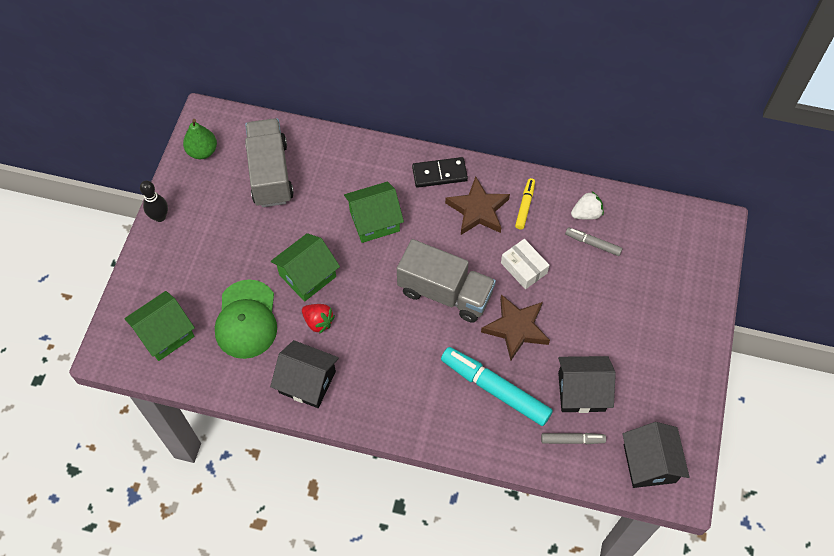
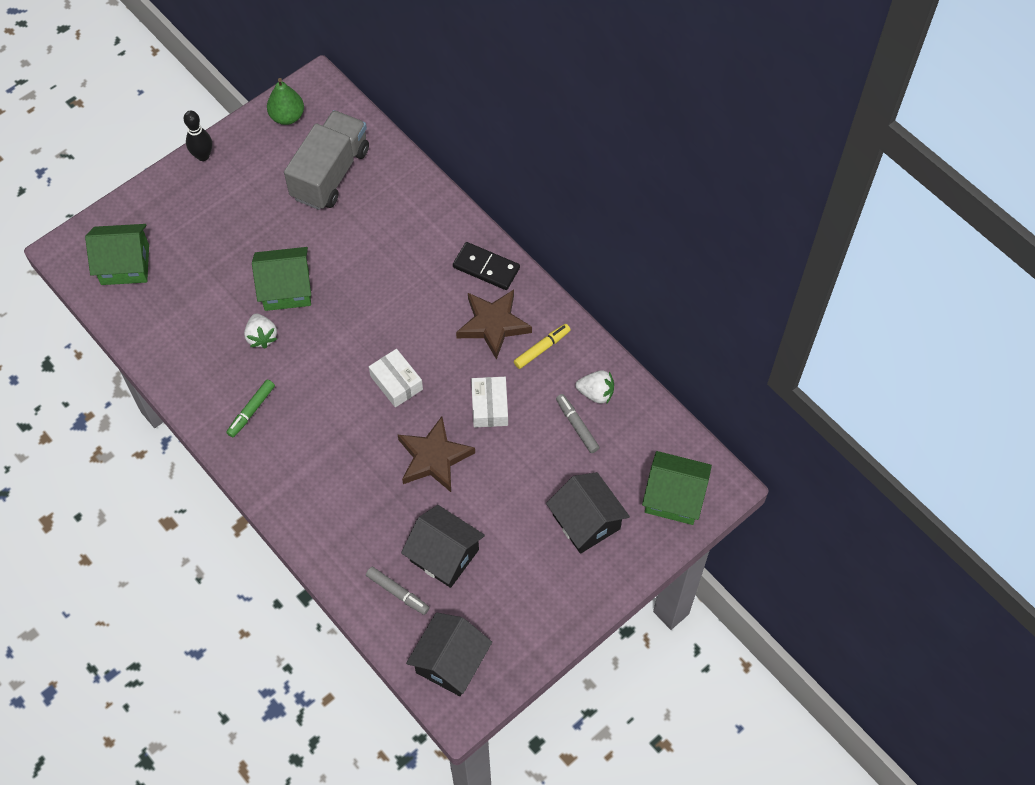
camera: 35 degrees right, 0 degrees up
green cap [215,280,277,359] -> none
black house [270,340,339,408] -> black house moved to [546,472,630,554]
red strawberry [302,304,335,334] -> white strawberry [244,313,277,349]
green house [344,182,404,243] -> green house moved to [642,451,712,525]
grey truck [397,239,496,323] -> white box [369,349,423,408]
turquoise marker [441,347,553,426] -> none
none -> green marker [226,380,275,437]

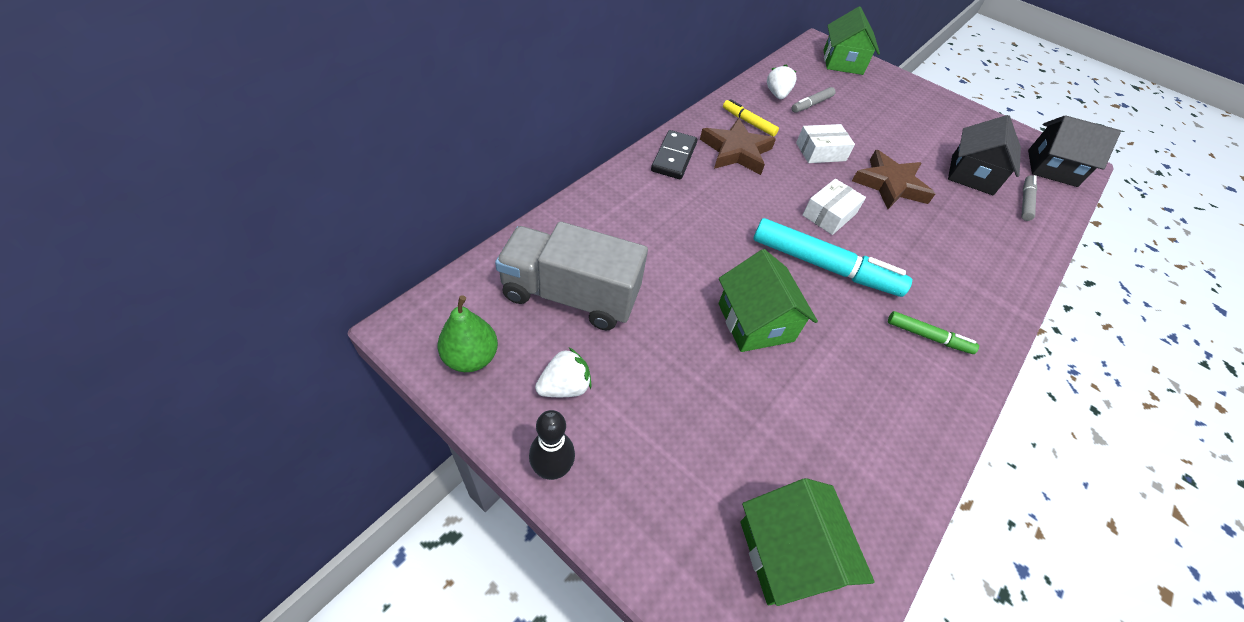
camera: 105 degrees left, 10 degrees down
white strawberry [244,313,277,349] -> white strawberry moved to [535,348,592,397]
black house [546,472,630,554] -> none
none -> turquoise marker [753,218,912,297]

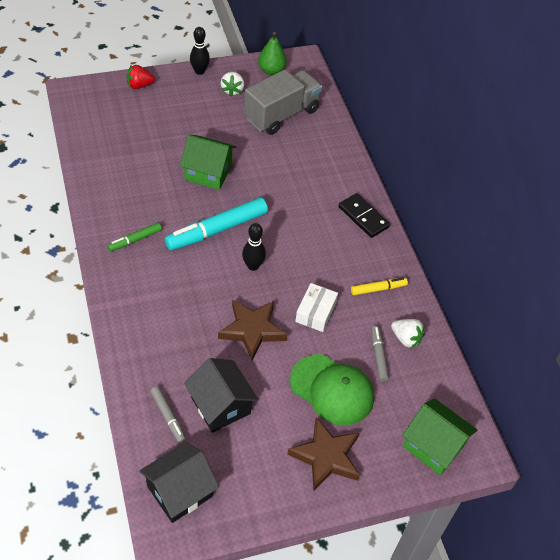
camera: 125 degrees right, 0 degrees up
brown star [700,118,776,175] -> brown star moved to [287,417,360,491]
green house [741,478,875,606] -> none
white box [802,179,866,235] -> black bowling pin [242,223,266,271]
none -> red strawberry [127,65,155,89]
none -> green cap [290,354,374,425]

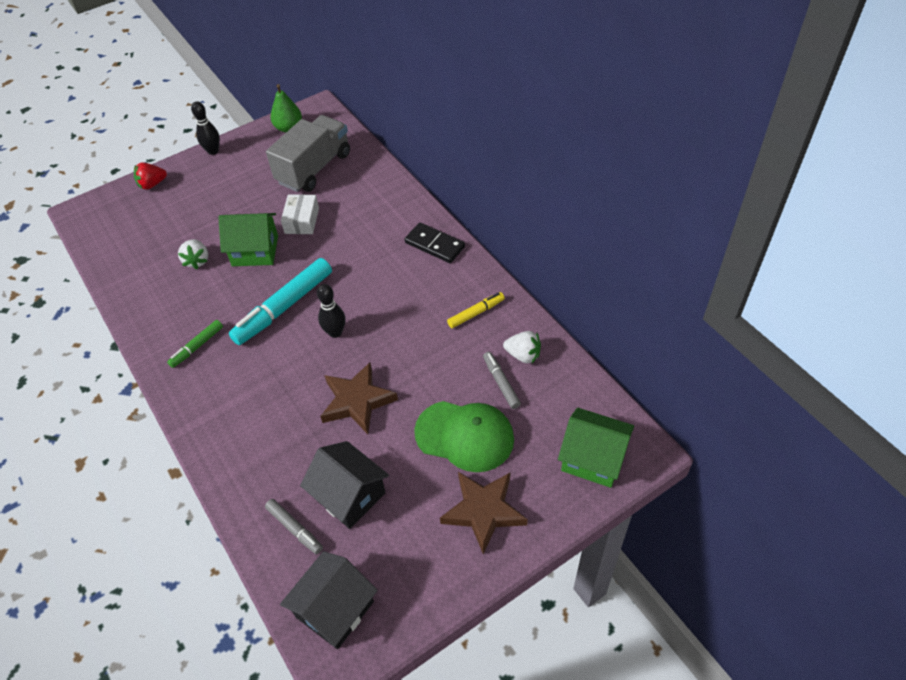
camera: 10 degrees left, 0 degrees up
white strawberry [221,72,244,96] -> white strawberry moved to [178,239,208,269]
white box [295,283,338,332] -> white box moved to [281,194,319,234]

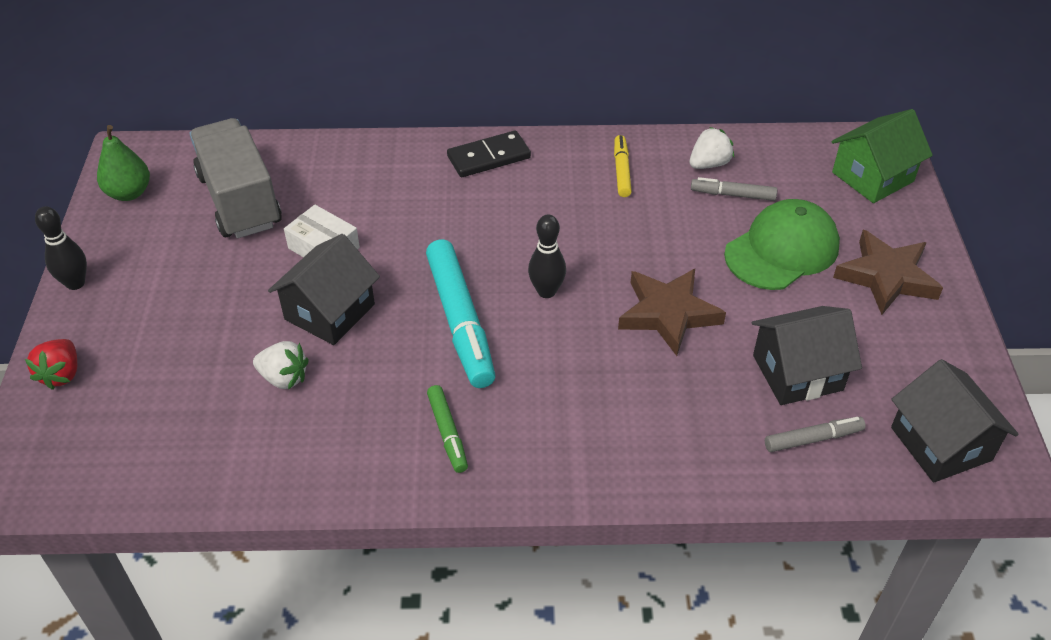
camera: 60 degrees left, 5 degrees down
green house [218,213,278,266] -> black house [268,234,380,345]

